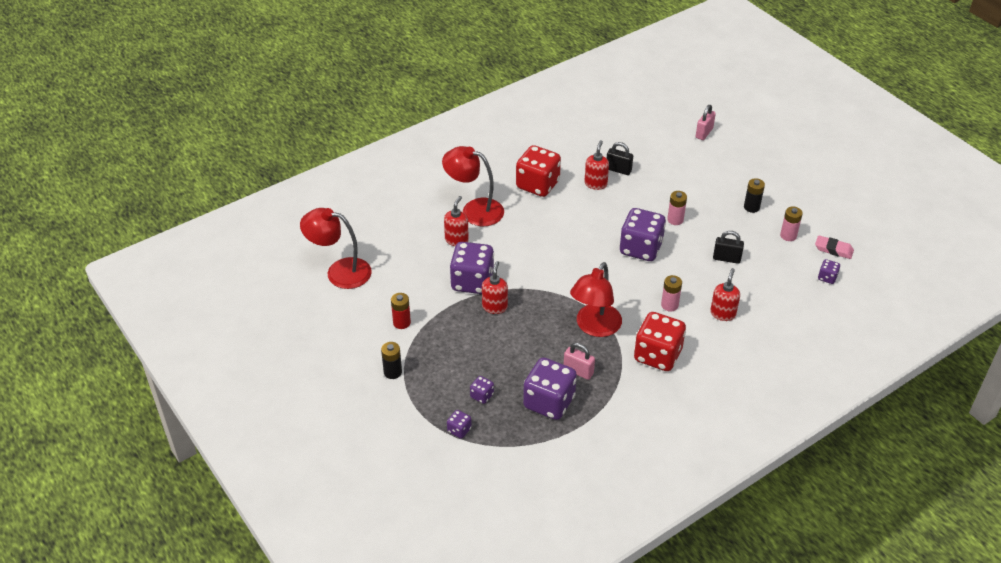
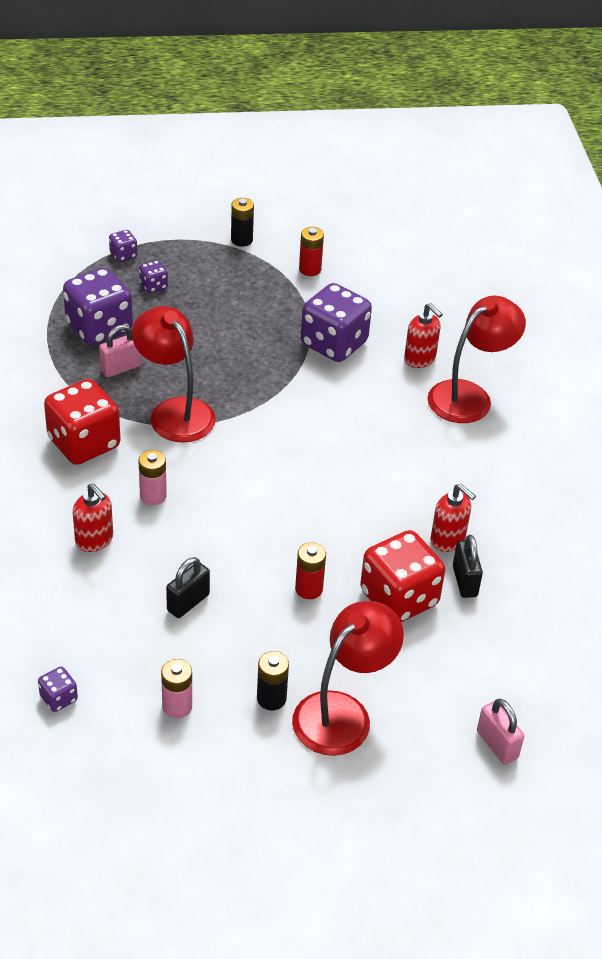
camera: 115 degrees right, 0 degrees up
red lamp [300,208,372,289] -> red lamp moved to [292,601,404,756]
red soap dispenser [482,261,508,314] -> none
red dice [516,145,561,197] -> red dice moved to [360,530,445,622]
black padlock [607,142,633,175] -> black padlock turned 60 degrees counterclockwise [453,535,483,598]
purple dice [619,208,666,261] -> none
pink battery [667,191,687,225] -> red battery [295,542,326,599]
pink eraser [815,235,854,259] -> none

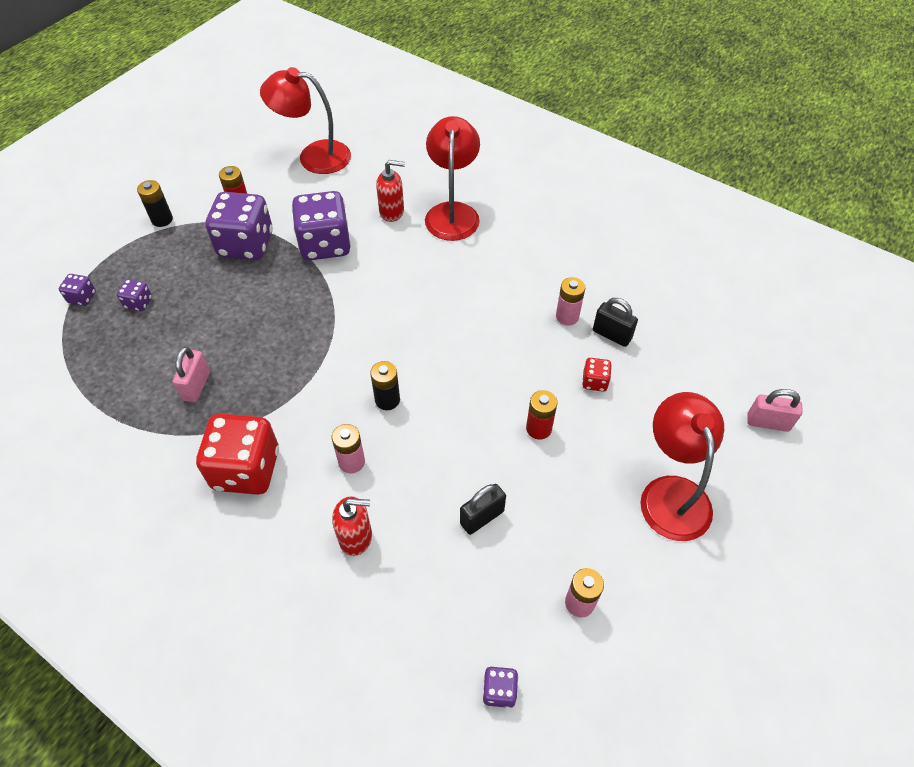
camera: 45 degrees left, 10 degrees up
purple dice [63,268,133,346] -> purple dice moved to [205,192,273,260]
red lamp [132,306,216,442] -> red lamp moved to [260,67,351,174]
black padlock [166,557,210,618] -> black padlock turned 60 degrees clockwise [460,484,506,535]
black battery [257,651,289,710] -> black battery moved to [370,361,400,410]
red dice [360,530,445,622] -> red dice [582,358,612,392], size x0.45
red soap dispenser [431,484,476,552] -> pink battery [556,277,585,326]

